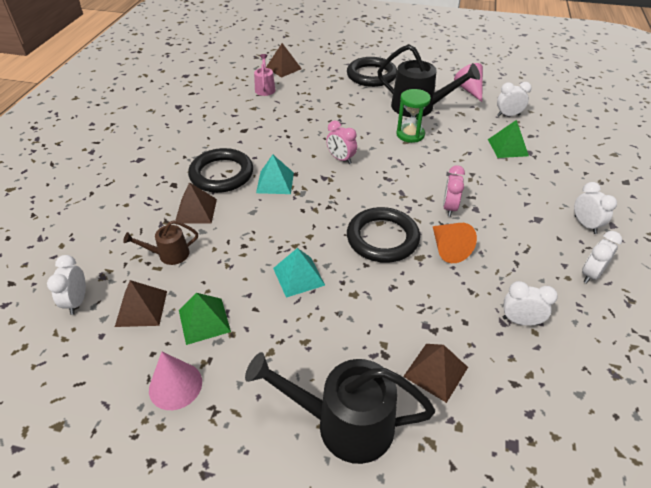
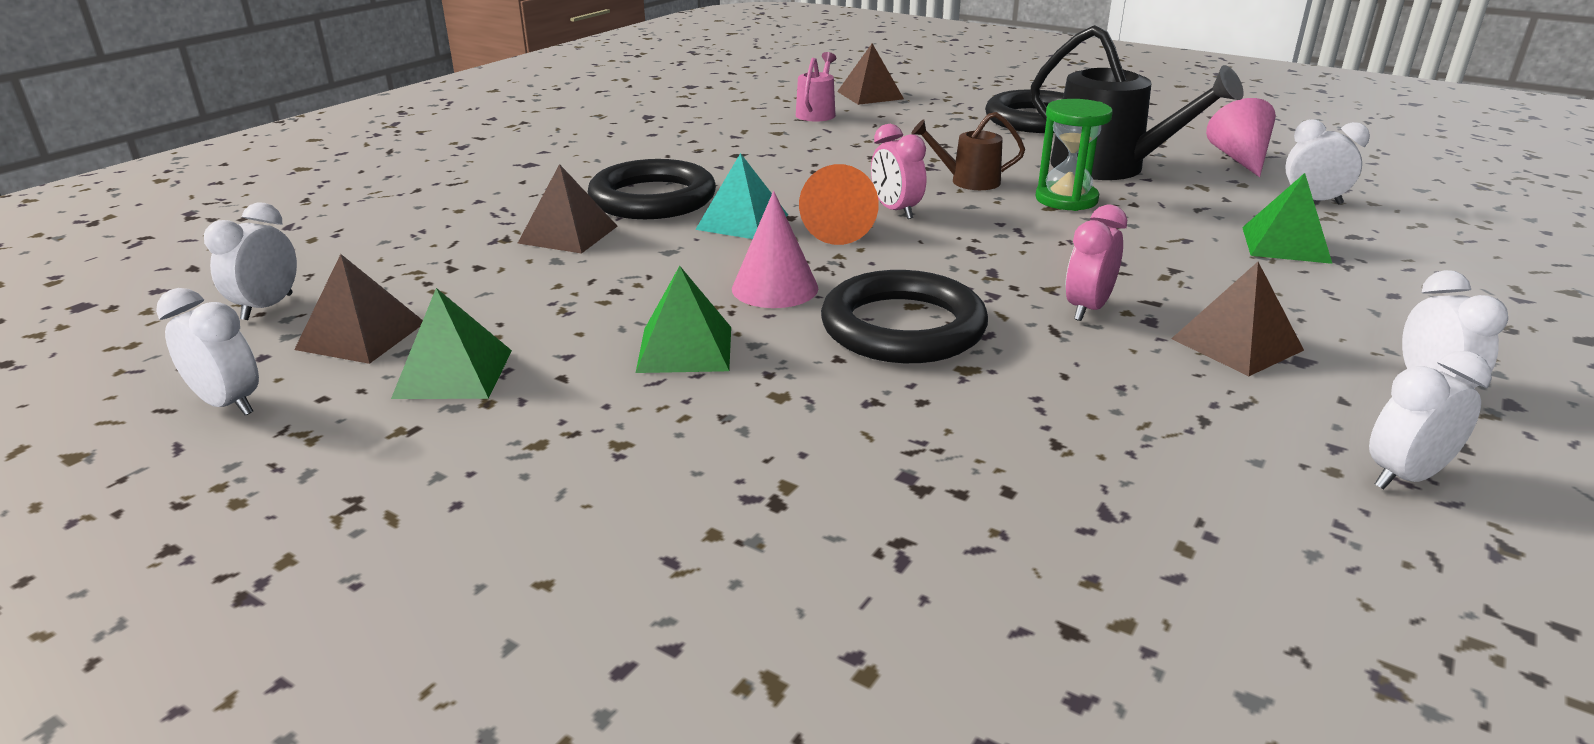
camera: 20 degrees right, 15 degrees down
brown watering can [123,220,198,265] -> brown watering can moved to [911,112,1025,190]
pink cone [149,352,202,410] -> pink cone moved to [732,191,818,308]
black watering can [245,352,435,464] -> none
turquoise pyramid [273,248,325,298] -> green pyramid [636,266,731,373]
brown pyramid [403,344,468,403] -> brown pyramid moved to [1171,262,1304,376]
orange cone [433,223,477,263] -> orange cone moved to [799,164,879,245]
white clock [503,281,558,326] -> white clock moved to [156,288,259,415]

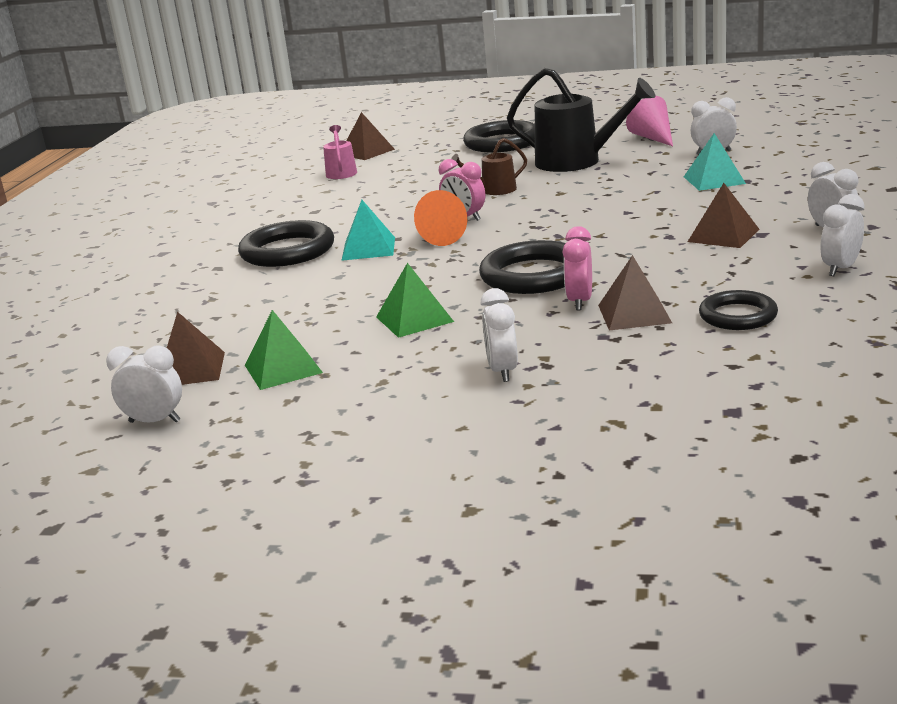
camera: 20 degrees left, 5 degrees down
white clock [204,203,297,320] -> white clock moved to [480,288,518,382]
brown pyramid [518,164,618,253] -> brown pyramid moved to [598,255,672,331]
pink cone [732,191,818,308] -> none
green hourglass [1035,99,1113,211] -> none
pink clock [1065,204,1127,321] -> pink clock moved to [562,226,592,310]
green pyramid [1242,173,1332,264] -> turquoise pyramid [684,133,746,191]
none -> black ring [699,290,778,330]

